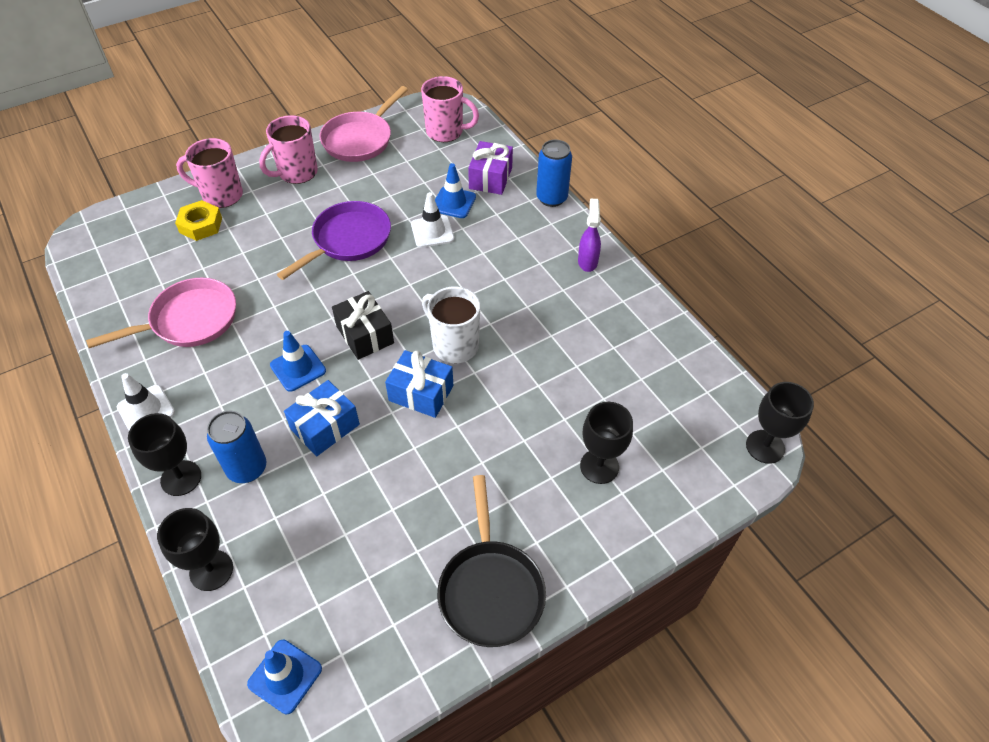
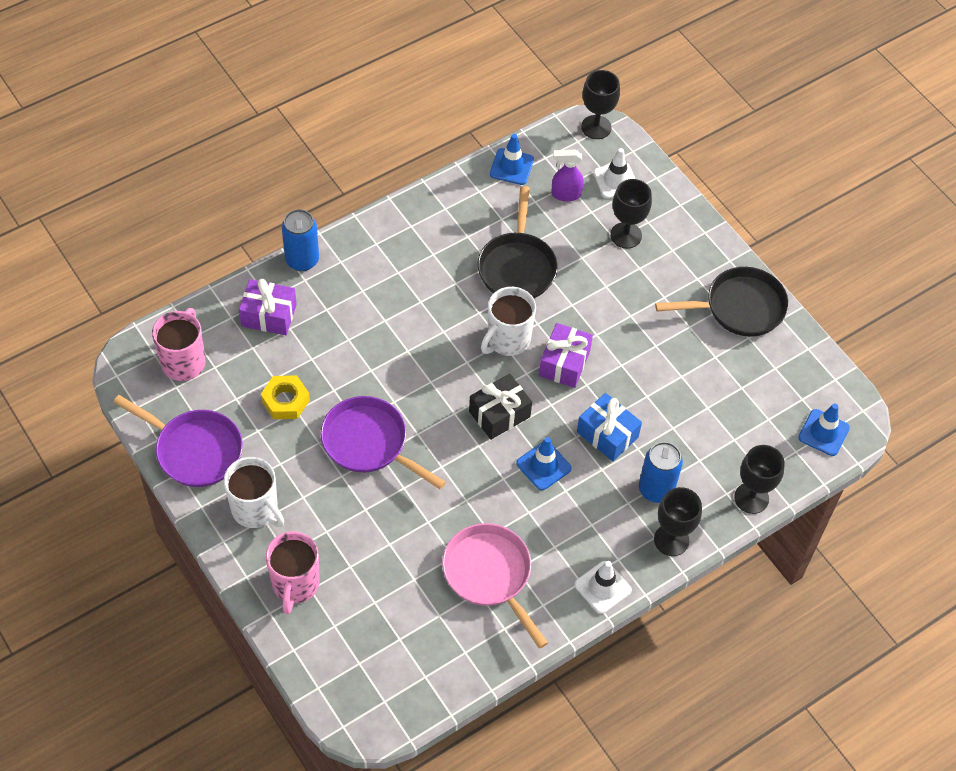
camera: 95 degrees left, 5 degrees up
yellow nut [175,200,222,241] -> yellow nut moved to [261,375,310,419]
pink mug [259,115,318,184] -> white mug [224,457,284,528]
pink pan [319,86,408,162] -> purple pan [113,395,243,487]
blue gift [385,350,453,418] -> purple gift [539,323,593,388]
white traffic cone [411,192,454,248] -> white traffic cone moved to [593,148,635,199]
blue traffic cone [435,163,476,218] -> blue traffic cone moved to [490,134,534,185]
purple spray bottle [578,199,601,272] -> purple spray bottle moved to [551,150,584,202]
none -> black pan [478,186,558,298]

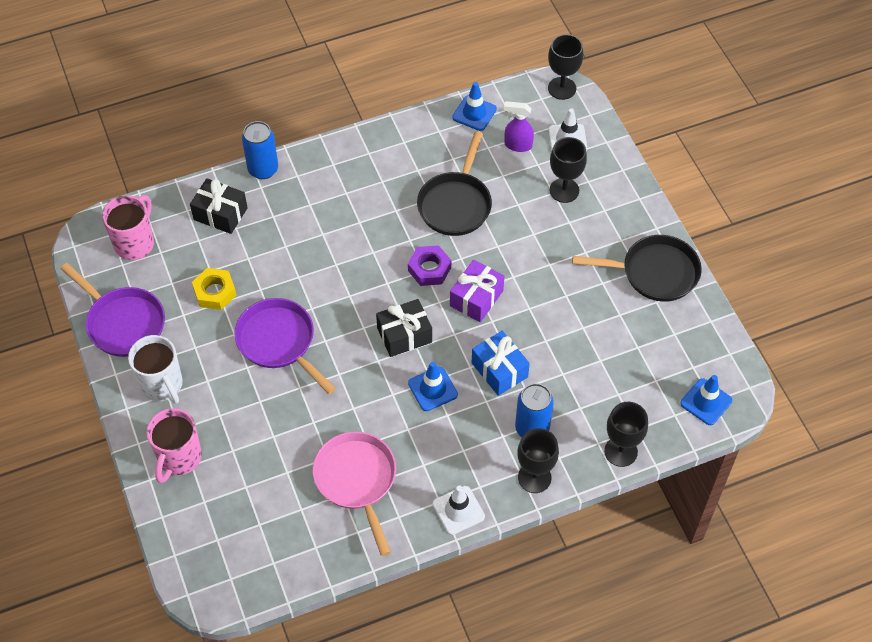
camera: 15 degrees right, 0 degrees up
purple gift [239,279,297,335] -> black gift [190,178,248,234]
white mug [481,287,536,356] -> purple nut [408,245,451,286]

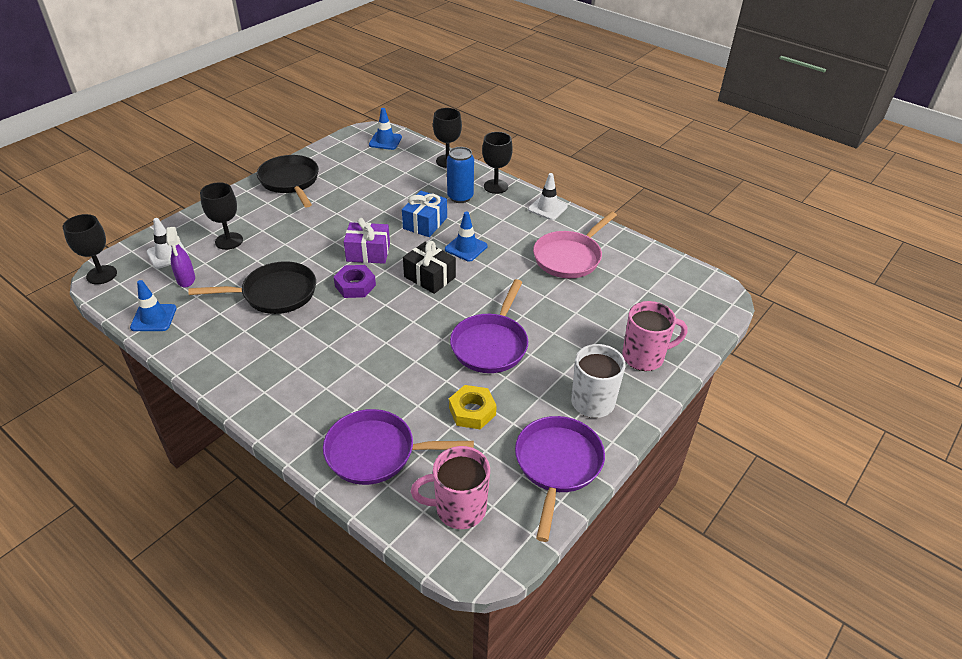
camera: 120 degrees left, 15 degrees down
black gift [190,178,248,234] -> purple pan [323,409,474,485]
blue can [242,121,278,179] -> none

